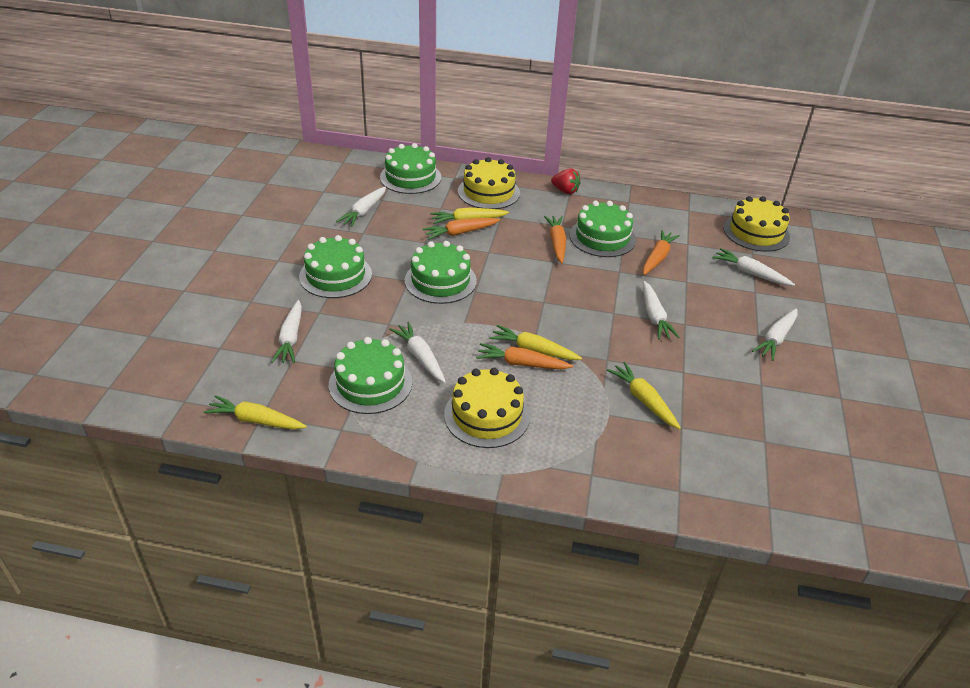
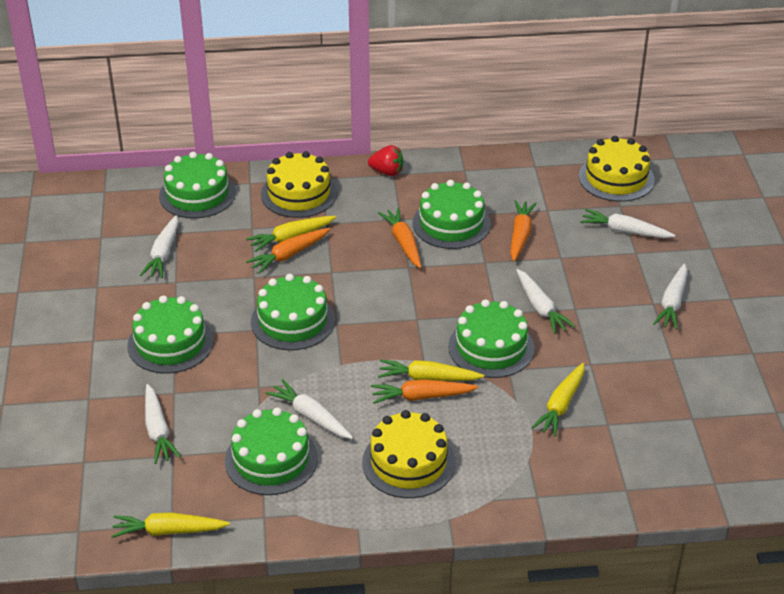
camera: 15 degrees left, 0 degrees up
yellow carrot [607,362,681,429] -> yellow carrot turned 105 degrees counterclockwise [531,363,584,437]
none -> green cake [448,299,534,378]

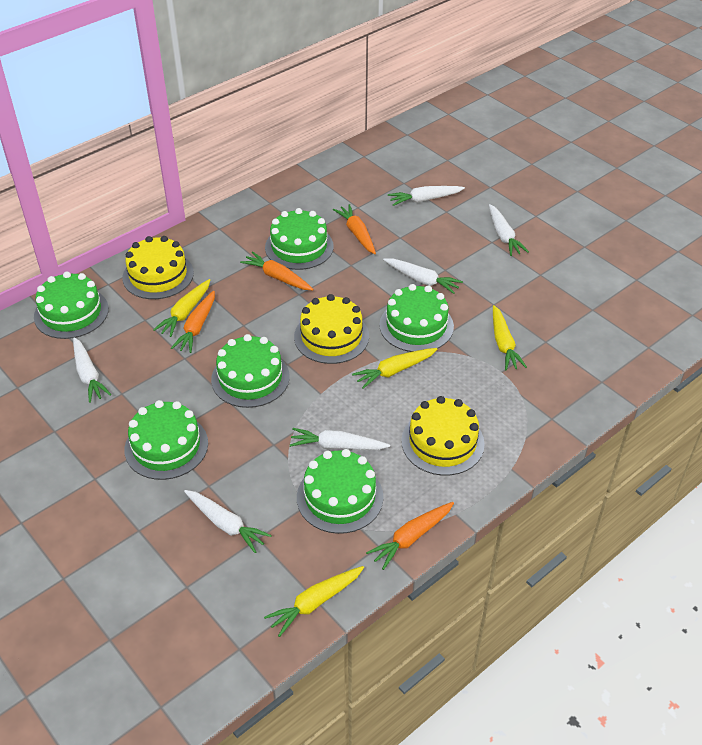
camera: 35 degrees left, 5 degrees up
red strawberry [368,145,403,176] -> none
orange carrot [371,379,478,404] -> orange carrot moved to [366,502,454,570]
yellow cake [579,136,655,202] -> yellow cake moved to [294,294,369,364]

